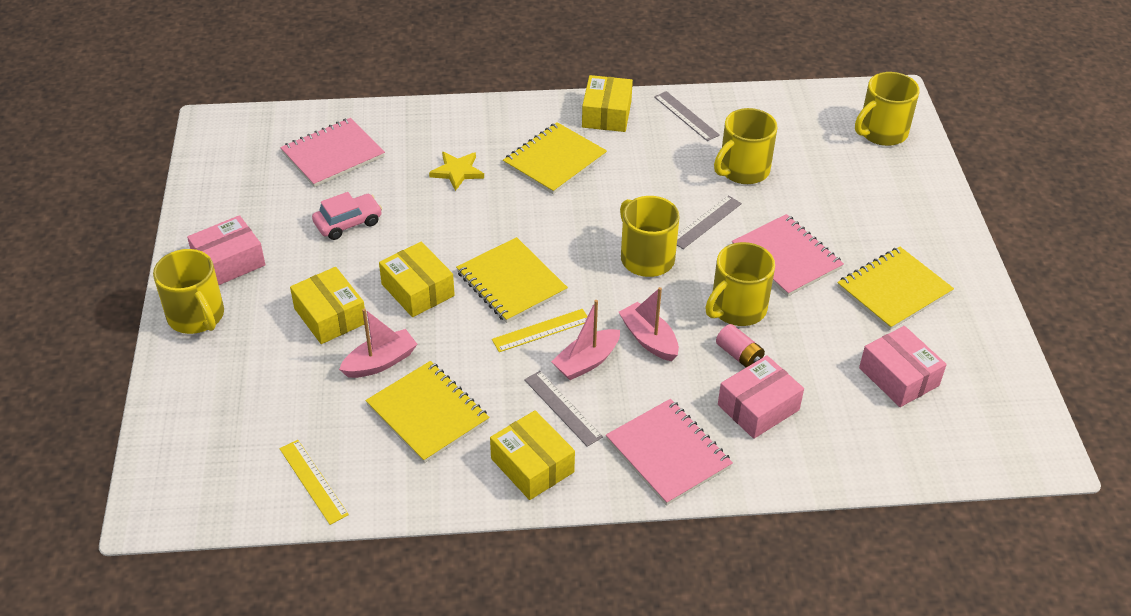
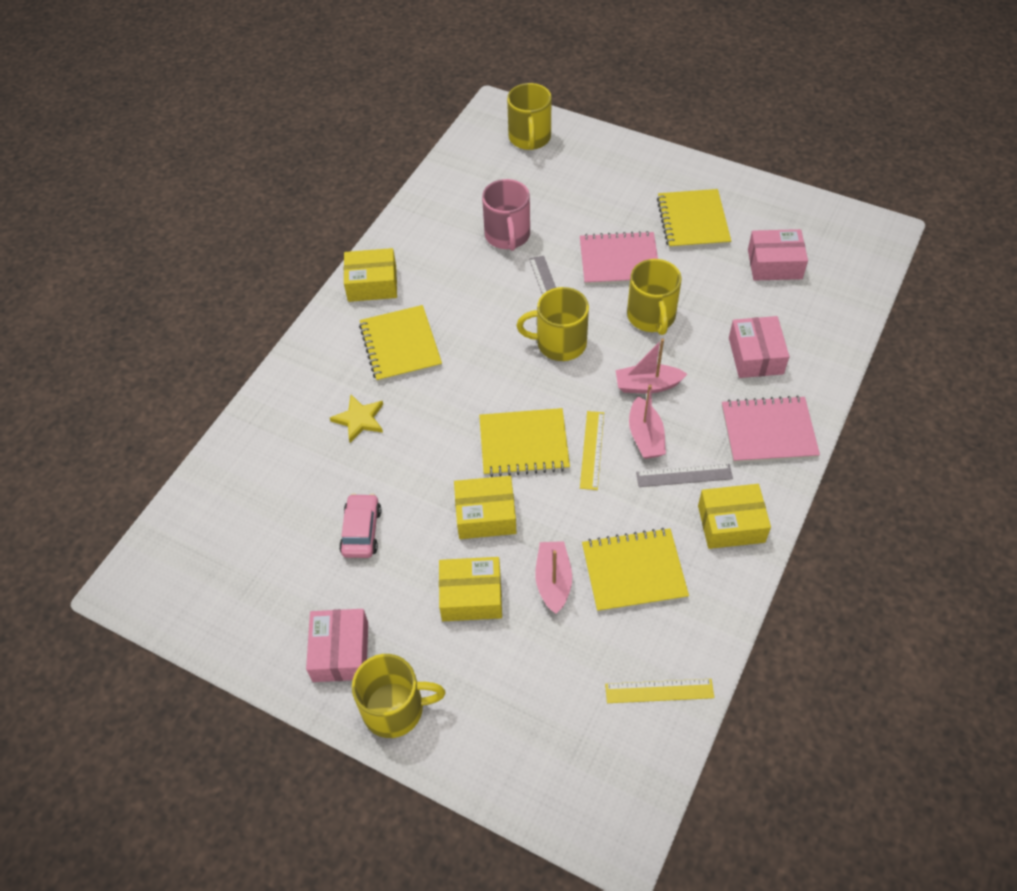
camera: 55 degrees left, 10 degrees up
pink notebook [280,118,385,187] -> none
yellow box [582,75,633,132] -> yellow box turned 45 degrees counterclockwise [344,248,397,302]
grey ruler [654,91,720,141] -> none
yellow mug [714,108,777,184] -> pink mug [482,179,530,251]
pink battery [716,324,765,367] -> none

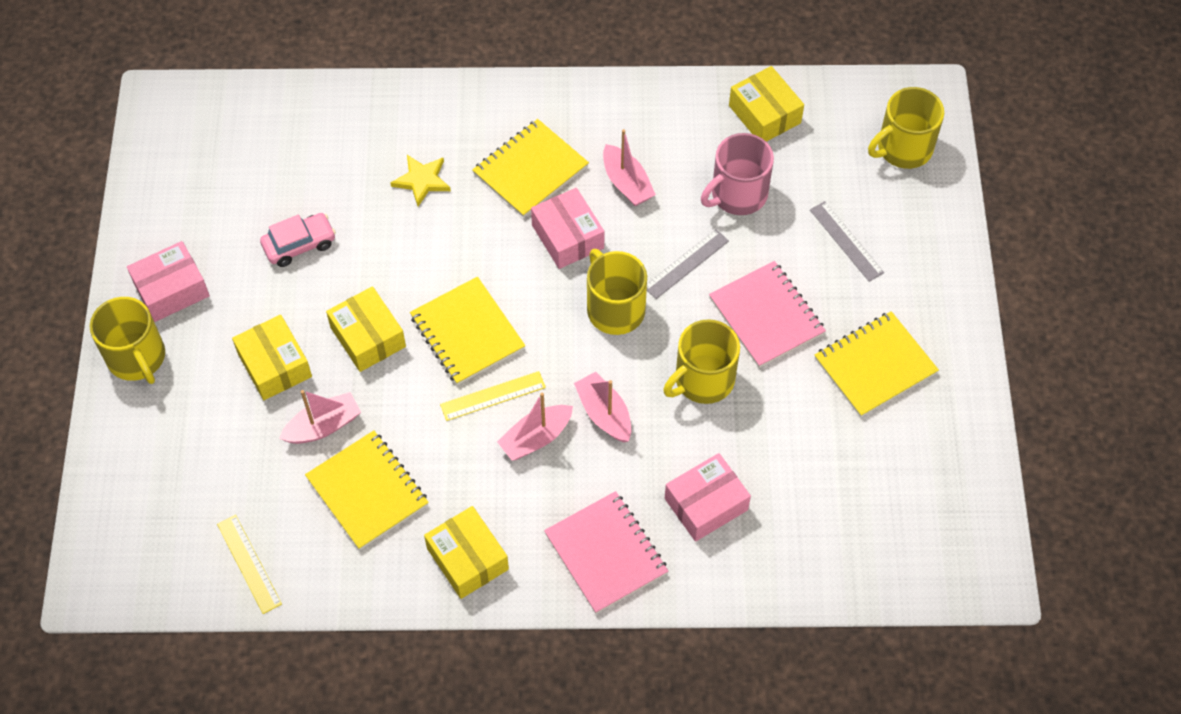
camera: 60 degrees right, 5 degrees up
yellow box [344,248,397,302] -> yellow box moved to [729,66,804,142]
grey ruler [636,464,733,487] -> grey ruler moved to [810,201,884,282]
pink box [748,229,808,280] -> pink box moved to [531,188,605,269]
none -> pink boat [603,129,656,206]

